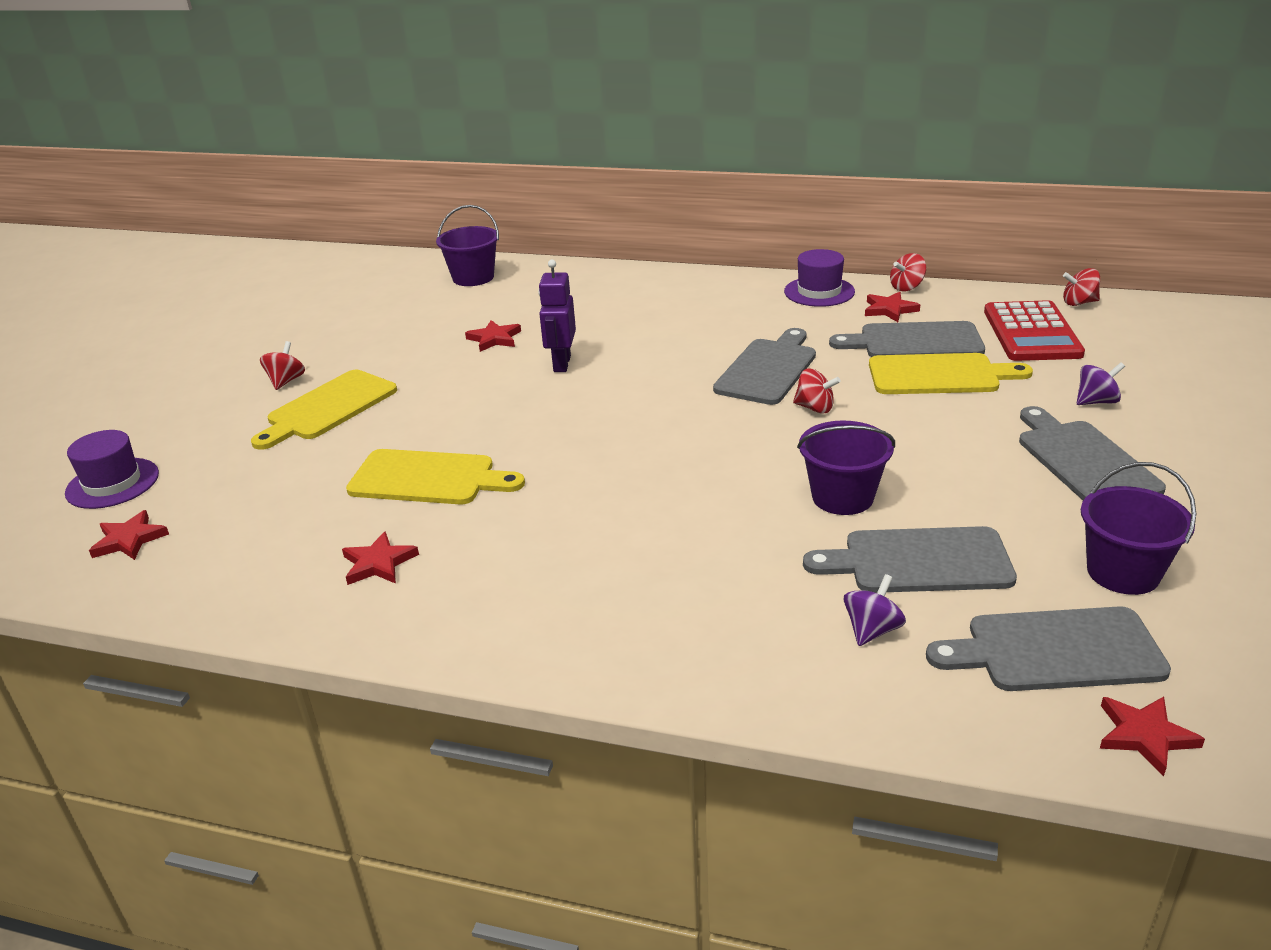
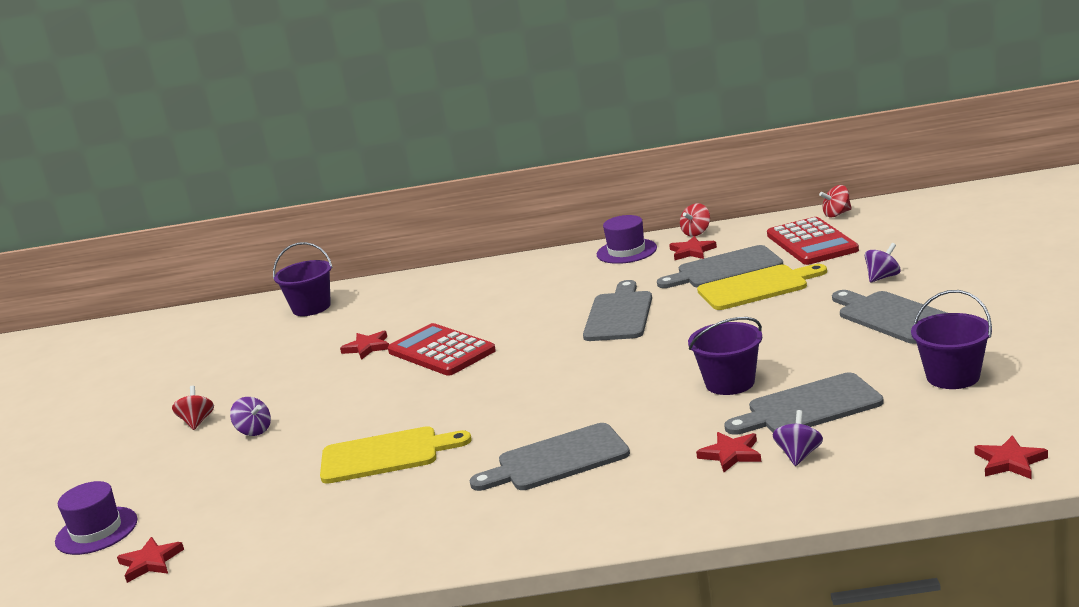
camera: 15 degrees left, 10 degrees down
yellow cutting board [251,370,397,450] -> purple spinning top [230,397,271,436]
red star [342,531,419,585] -> red star moved to [696,432,761,472]
purple robot [538,259,576,372] -> red calculator [388,323,496,376]
red spinning top [793,368,841,413] -> none
grey cutting board [926,606,1171,691] -> grey cutting board moved to [470,423,630,491]

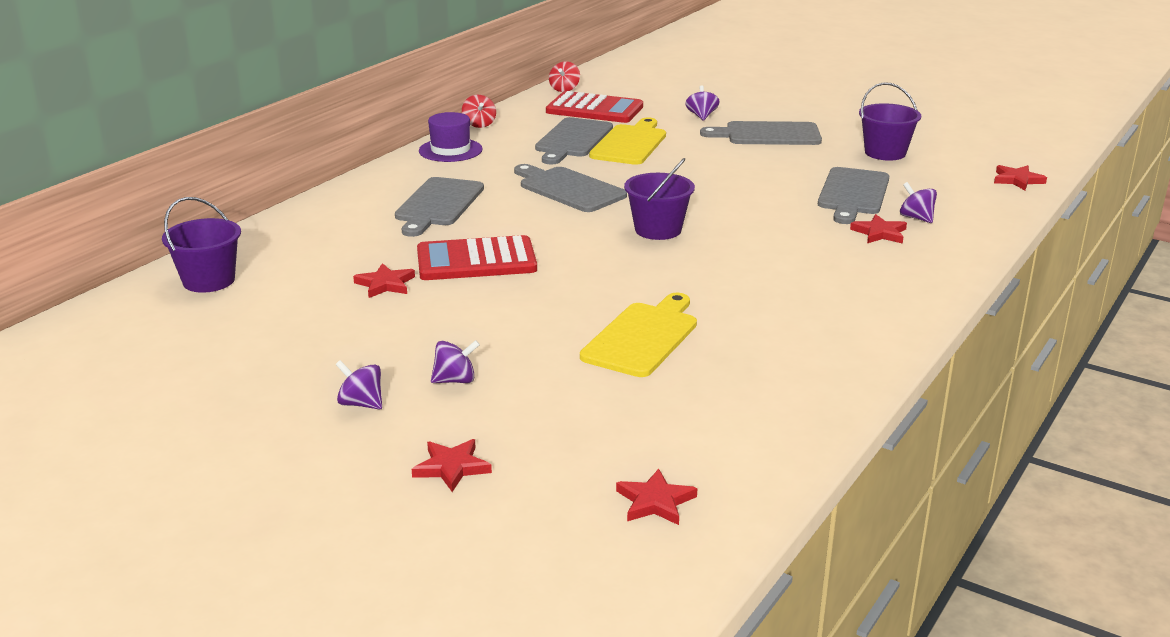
camera: 60 degrees left, 5 degrees up
purple hat [55,481,138,555] -> none
red spinning top [172,385,214,430] -> purple spinning top [335,360,382,410]
grey cutting board [470,423,630,491] -> grey cutting board moved to [395,177,484,237]
red star [669,236,717,260] -> red star moved to [412,439,492,492]
purple bucket [688,317,762,395] -> purple bucket moved to [624,158,695,240]

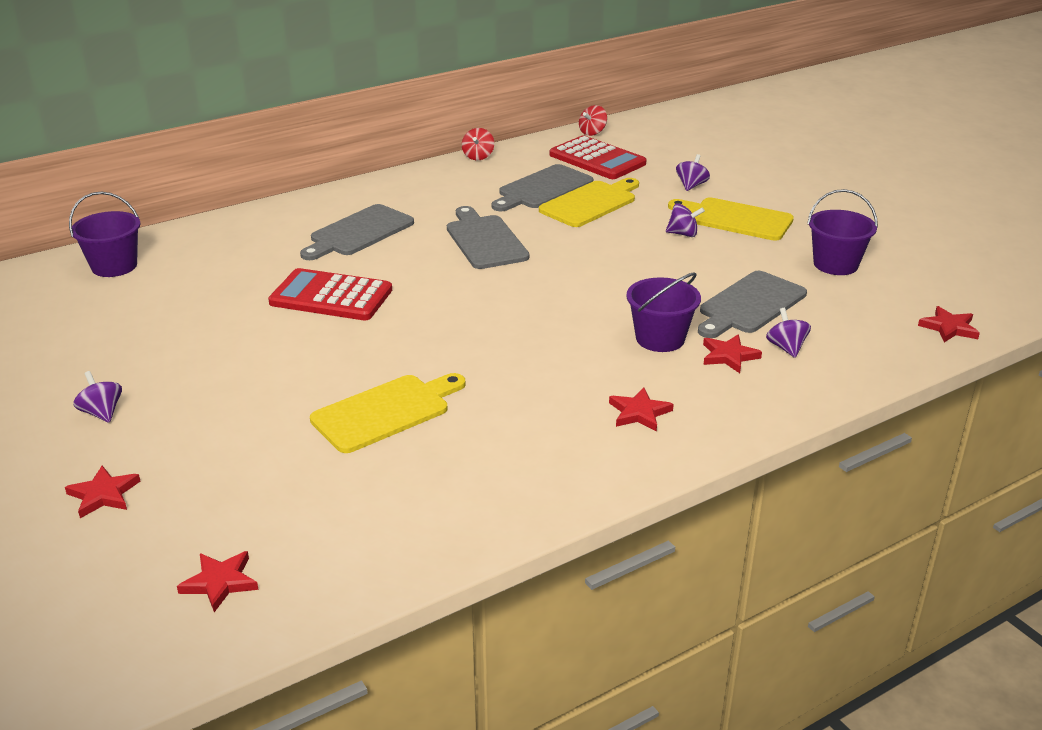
camera: 25 degrees right, 5 degrees up
red star [353,263,415,298] -> red star moved to [609,388,674,432]
purple hat [419,112,483,162] -> none
purple spinning top [431,340,480,383] -> purple spinning top moved to [666,203,705,237]
purple bucket [624,158,695,240] -> purple bucket moved to [626,272,701,352]
grey cutting board [700,121,822,145] -> yellow cutting board [668,197,794,241]

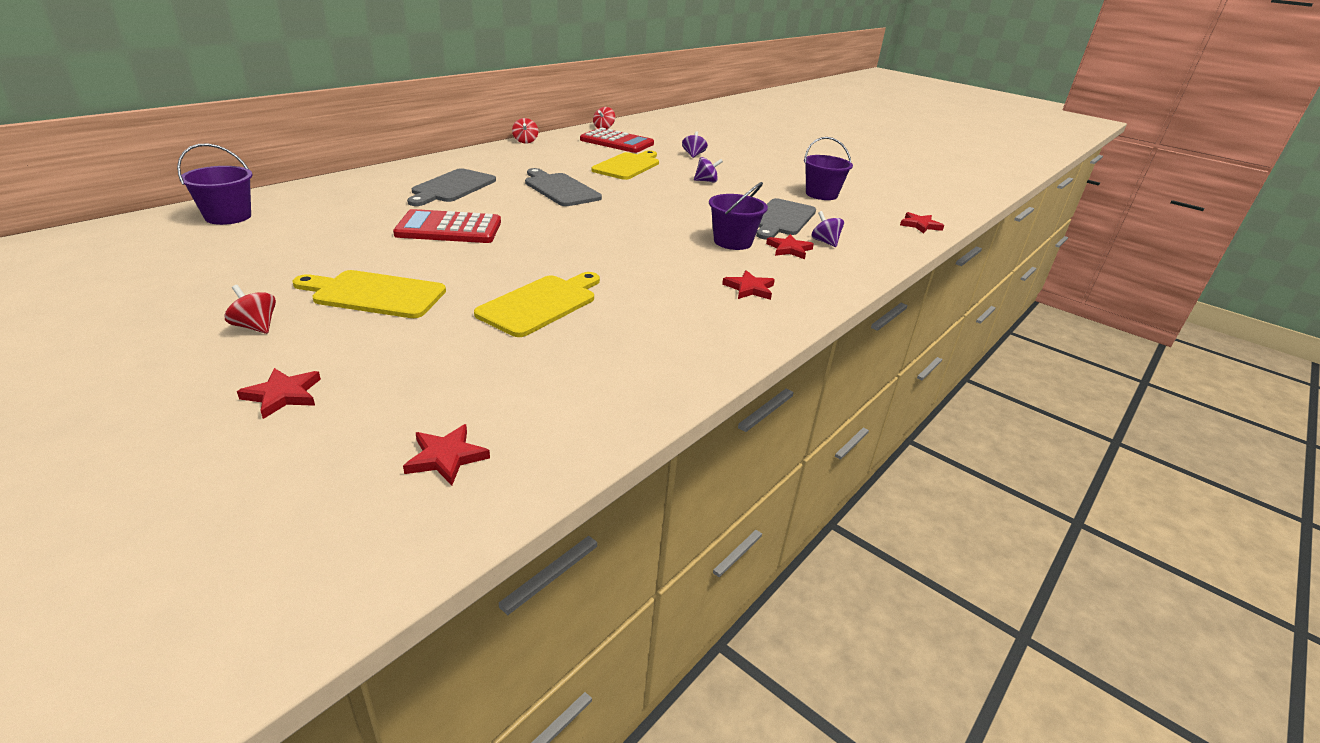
camera: 20 degrees left, 0 degrees up
purple spinning top [73,371,122,423] -> red spinning top [225,285,276,334]
grey cutting board [492,164,593,211] -> none
yellow cutting board [668,197,794,241] -> yellow cutting board moved to [293,270,446,318]

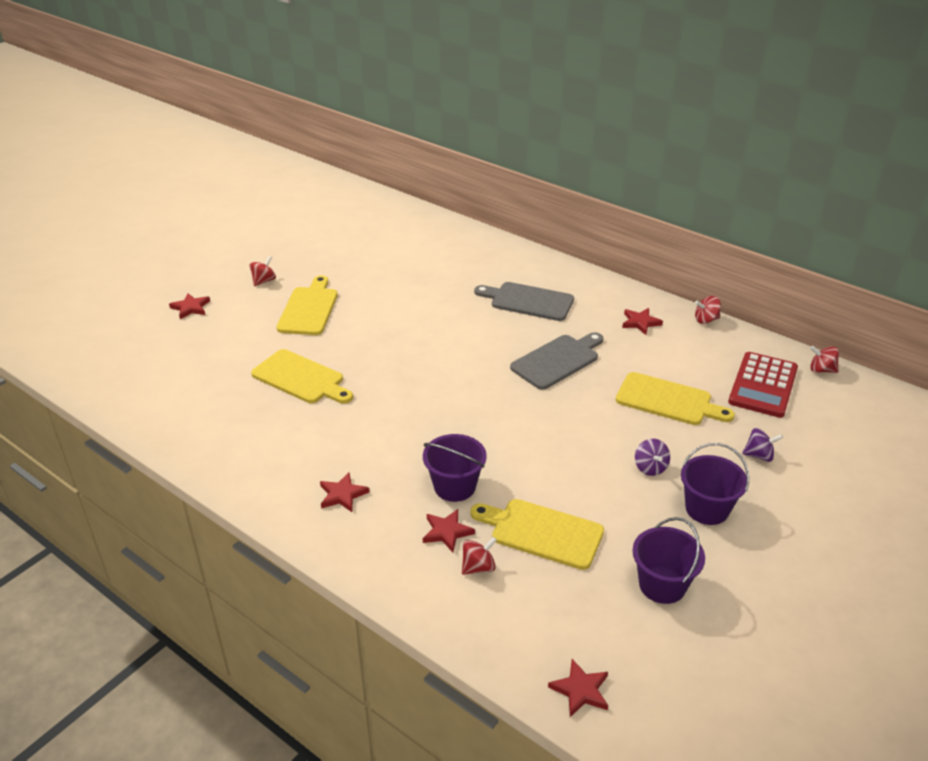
camera: 90 degrees right, 5 degrees up
purple bucket [177,143,253,225] -> purple bucket moved to [681,443,749,525]
red calculator [393,209,501,243] -> none
red star [403,424,490,485] -> red star moved to [622,308,663,335]
grey cutting board [756,198,816,240] -> yellow cutting board [470,499,604,570]
purple spinning top [812,211,844,247] -> red spinning top [462,537,497,575]

